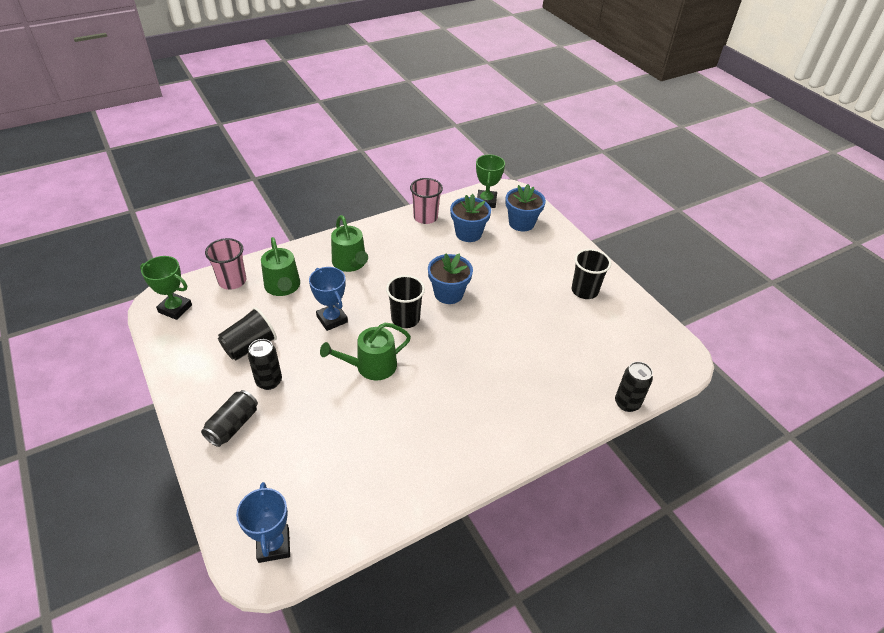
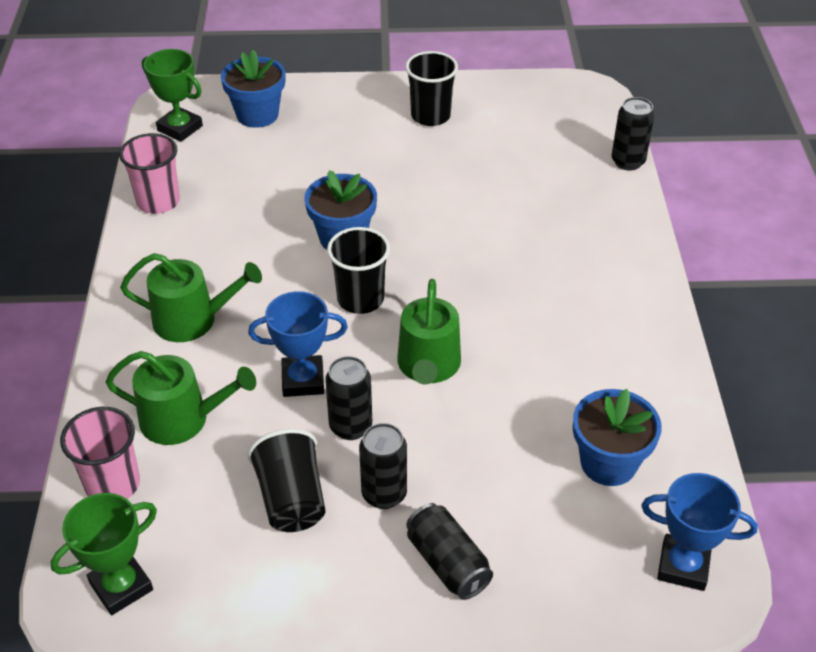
camera: 60 degrees left, 0 degrees up
blue flower pot [450,194,491,242] -> blue flower pot moved to [573,389,662,486]
none -> black can [325,356,372,440]

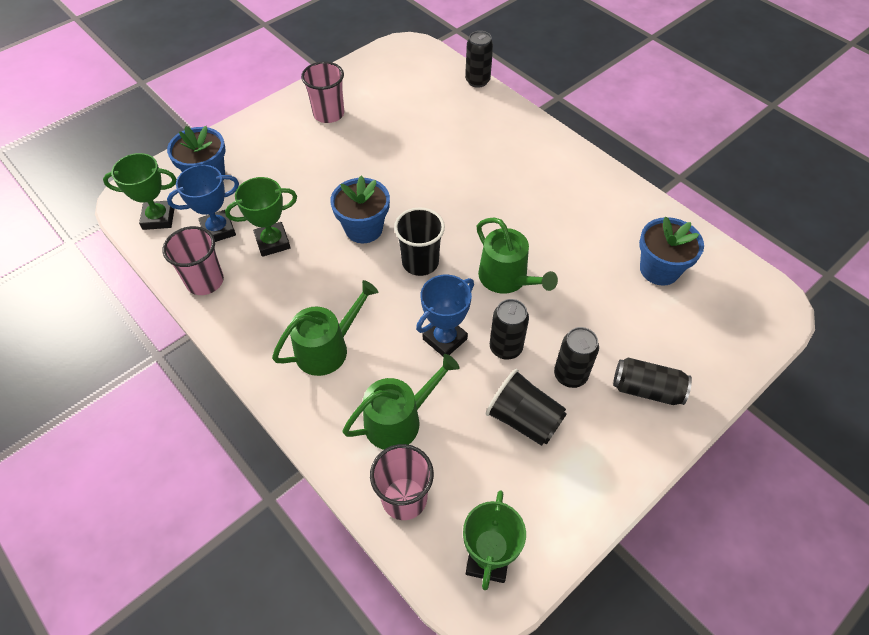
camera: 40 degrees left, 10 degrees up
black cup [405,51,458,126] -> pink cup [301,61,344,123]
blue trophy [641,473,758,591] -> blue trophy moved to [167,165,239,242]
none -> green trophy [225,177,297,257]

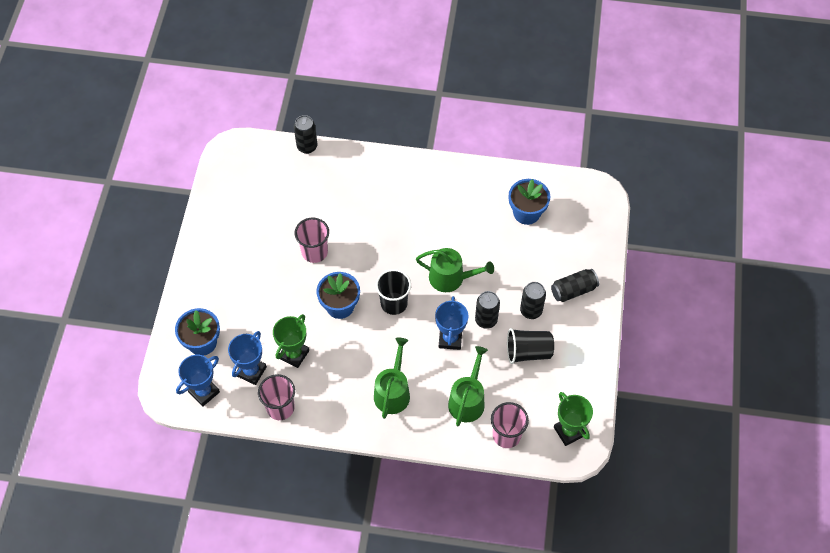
camera: 40 degrees left, 5 degrees up
green trophy [103,153,177,230] -> blue trophy [176,355,220,407]
pink cup [301,61,344,123] -> pink cup moved to [295,218,329,263]

